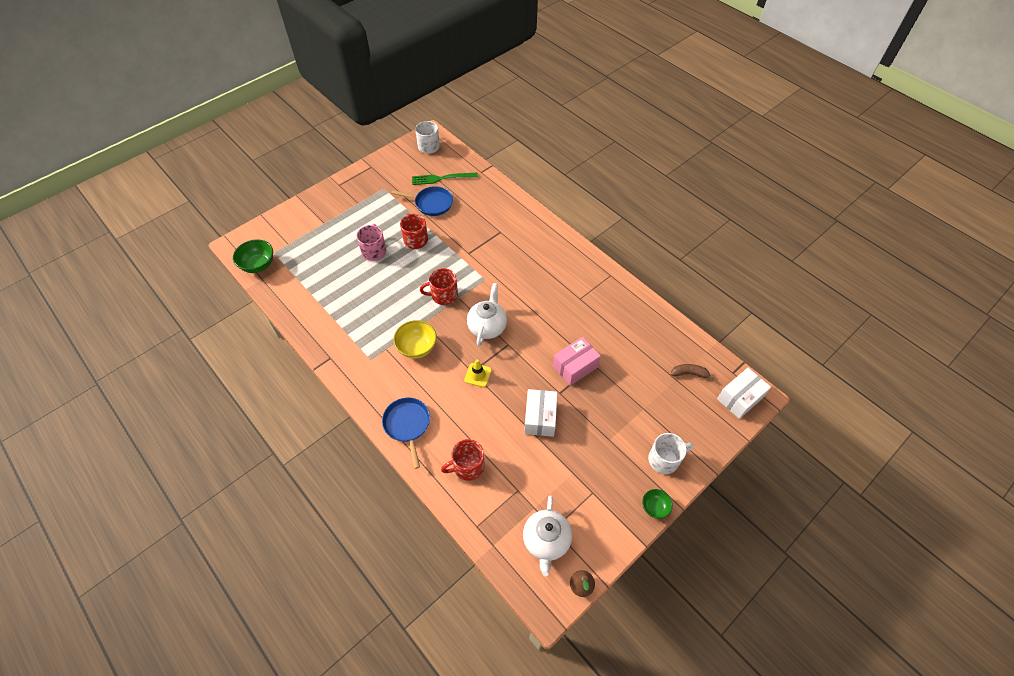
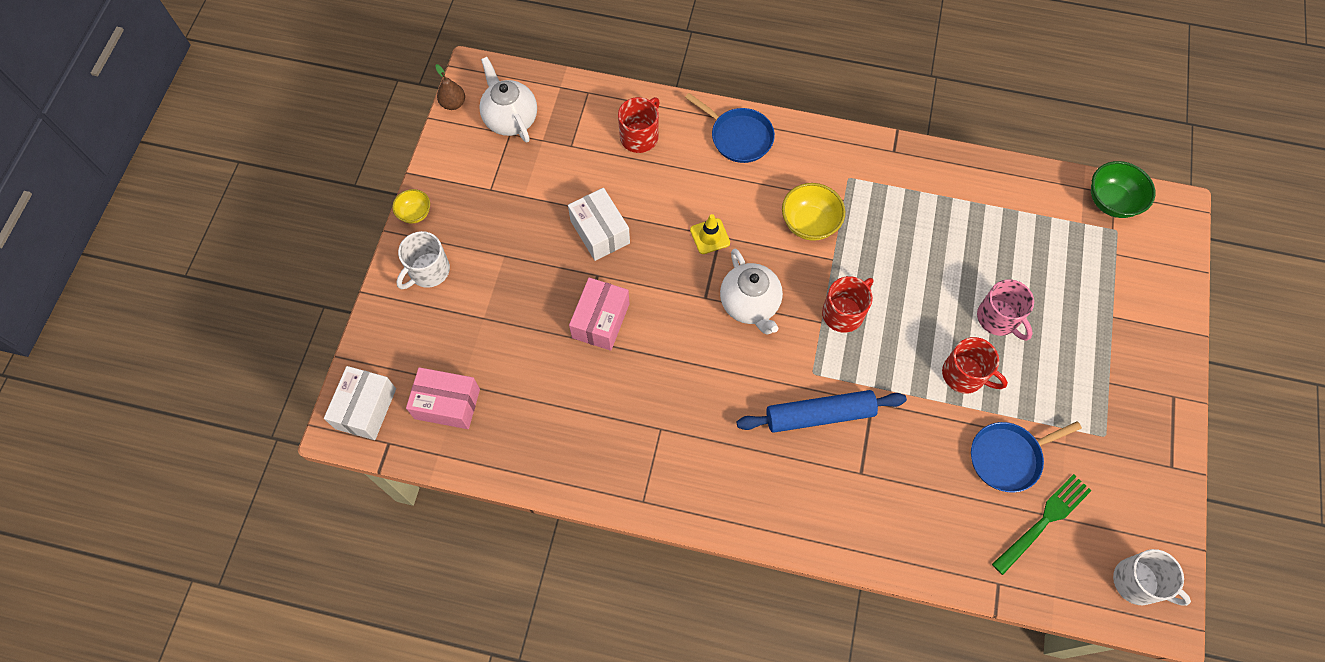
camera: 145 degrees right, 10 degrees up
green bowl [642,489,673,519] -> yellow bowl [392,189,430,224]
brown banana [671,364,714,381] -> pink box [406,367,480,429]
none -> blue rolling pin [737,390,907,433]

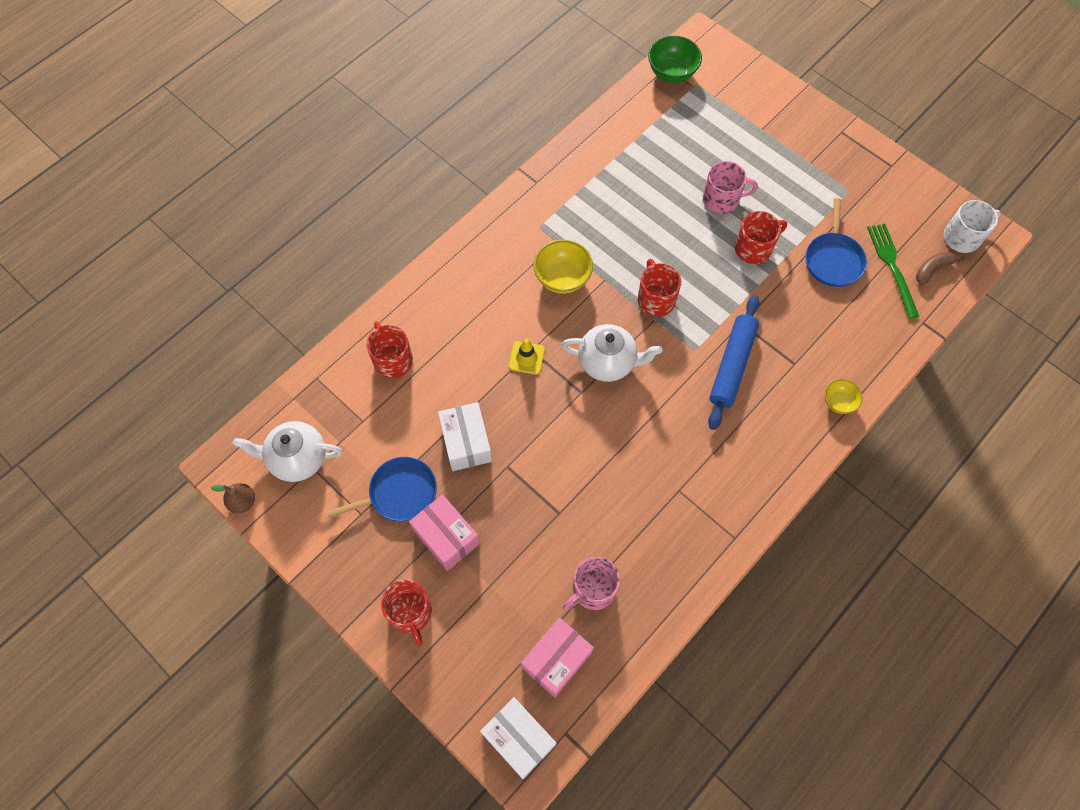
camera: 60 degrees left, 0 degrees up
yellow bowl [392,189,430,224] -> yellow bowl moved to [825,379,863,414]
white mug [396,231,450,289] -> red mug [381,580,432,646]
white box [568,188,630,261] -> white box turned 75 degrees clockwise [438,402,492,471]
pink box [569,278,630,351] -> pink box moved to [409,494,480,571]
blue pan [685,93,775,163] -> blue pan moved to [327,457,437,522]
none -> pink mug [563,557,620,610]
none -> brown banana [916,252,965,285]

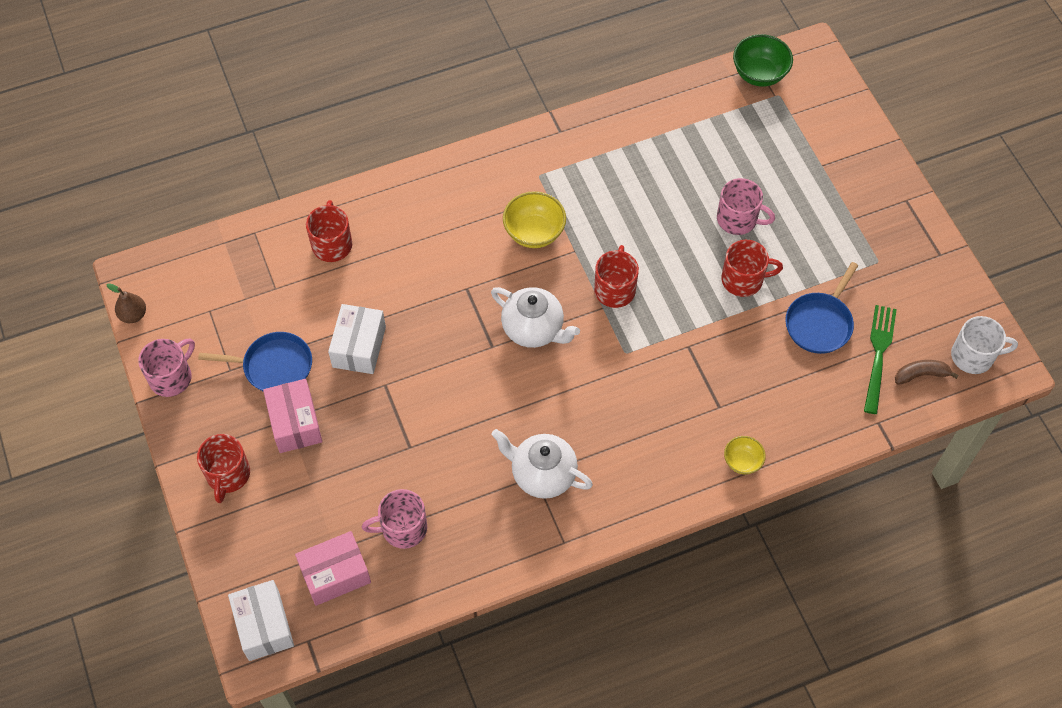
camera: 25 degrees right, 5 degrees down
white teapot [232,421,342,482] -> white teapot moved to [491,429,593,499]
yellow traffic cone [509,338,545,375] -> none
blue rolling pin [708,295,760,430] -> none
none -> pink mug [138,339,195,397]

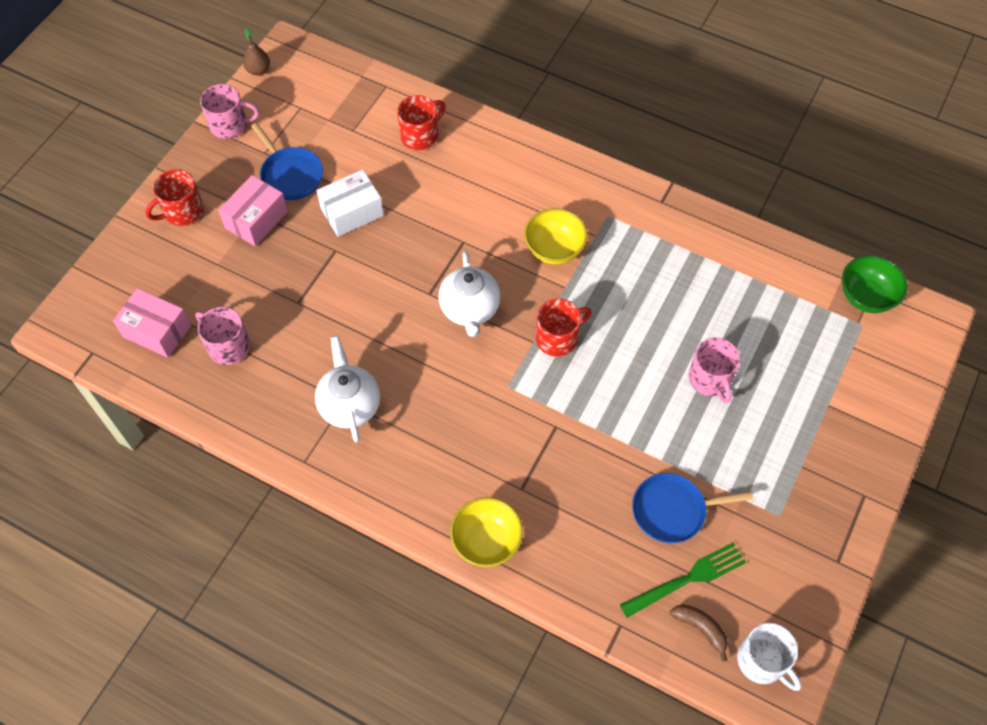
camera: 50 degrees right, 0 degrees up
white box [228,580,294,661] -> none
red mug [722,240,783,297] -> none
yellow bowl [724,436,766,474] -> yellow bowl [450,497,523,567], size x1.66

